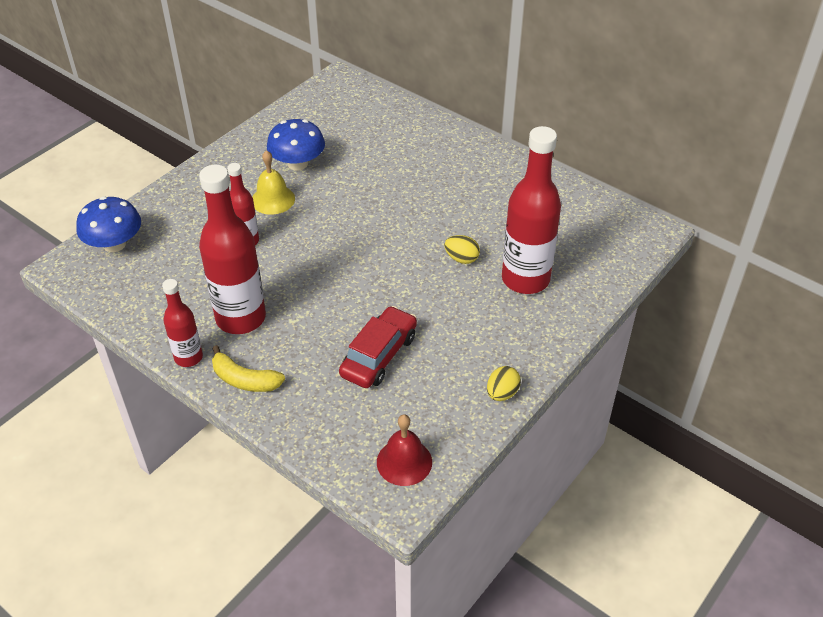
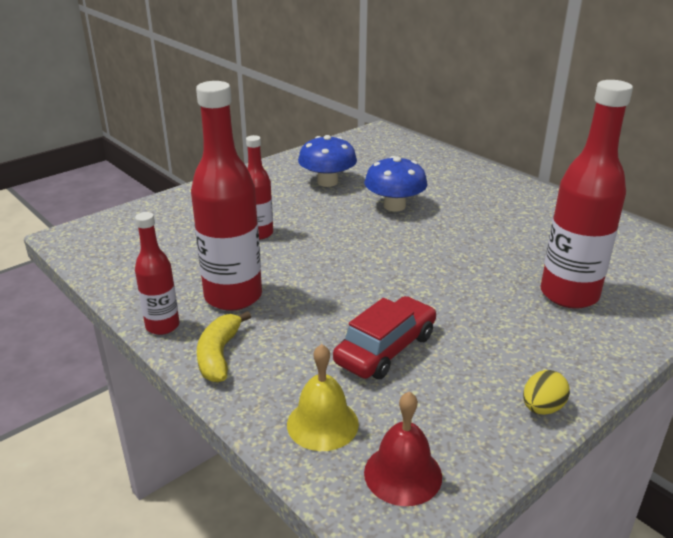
camera: 10 degrees right, 15 degrees down
blue mushroom [77,196,141,252] -> blue mushroom moved to [364,156,428,211]
yellow banana [212,345,285,392] -> yellow banana turned 60 degrees clockwise [197,311,251,382]
yellow bell [252,150,295,215] -> yellow bell moved to [287,344,359,451]
yellow egg [444,235,480,264] -> none

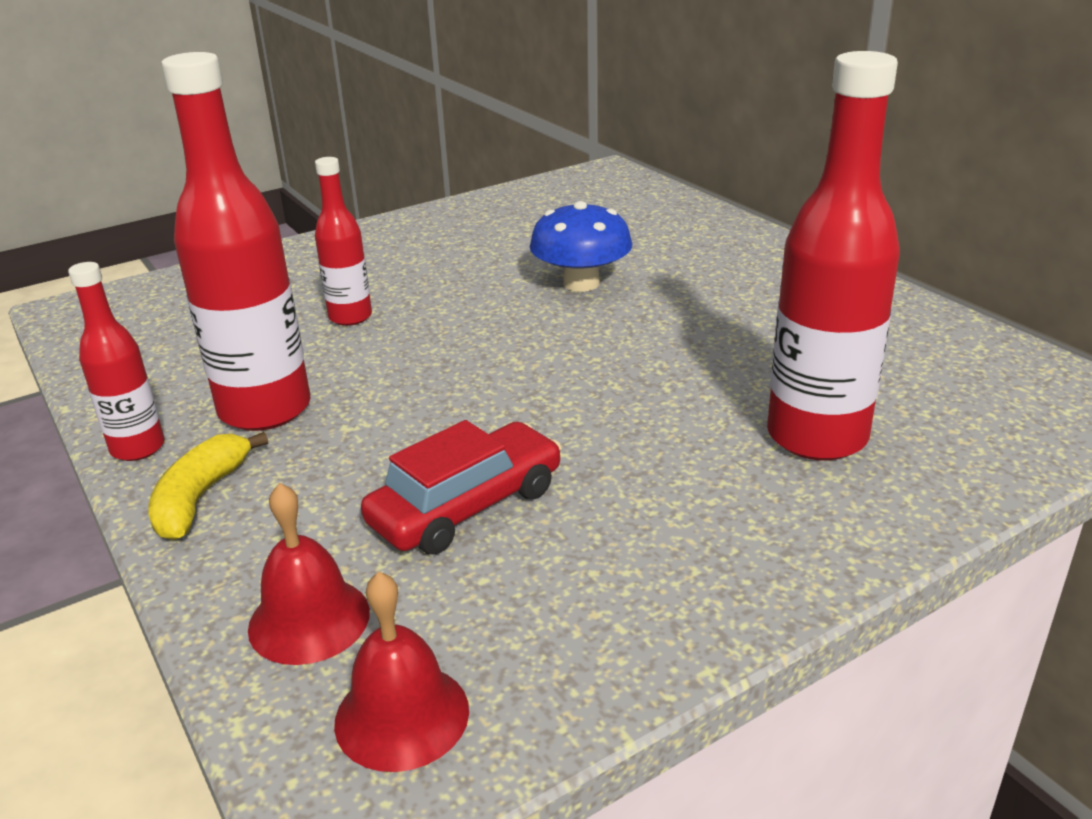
camera: 10 degrees right, 0 degrees up
yellow bell [287,344,359,451] -> red bell [248,483,370,665]
blue mushroom [298,135,357,187] -> none
yellow egg [523,370,570,415] -> none

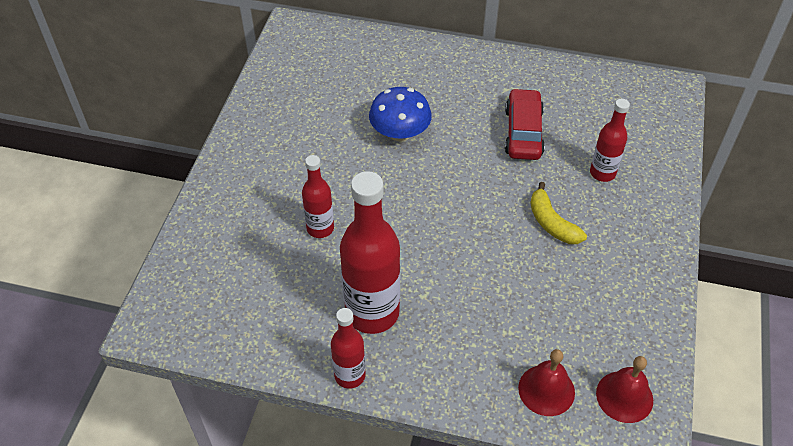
camera: 45 degrees left, 20 degrees up
yellow banana [148,432,268,540] -> yellow banana moved to [530,182,587,244]
red car [361,420,562,555] -> red car moved to [505,88,545,160]
red bottle [767,51,900,460] -> red bottle [590,99,630,182], size x0.55

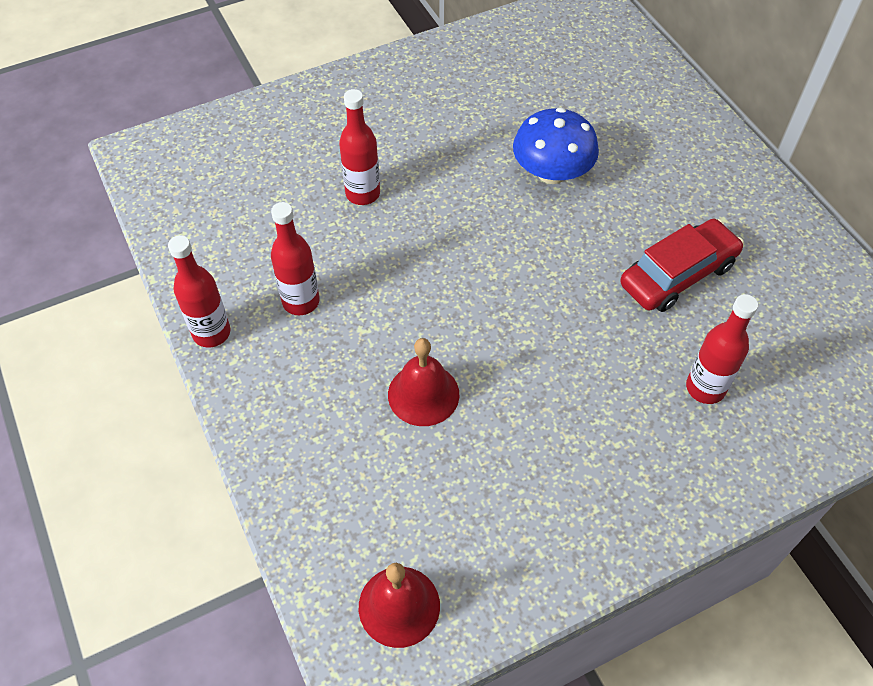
camera: 50 degrees right, 5 degrees up
red bottle [340,171,400,334] -> red bottle [271,202,320,315], size x0.55
red bell [518,349,575,416] -> red bell moved to [388,338,459,426]
yellow banana [530,182,587,244] -> none

